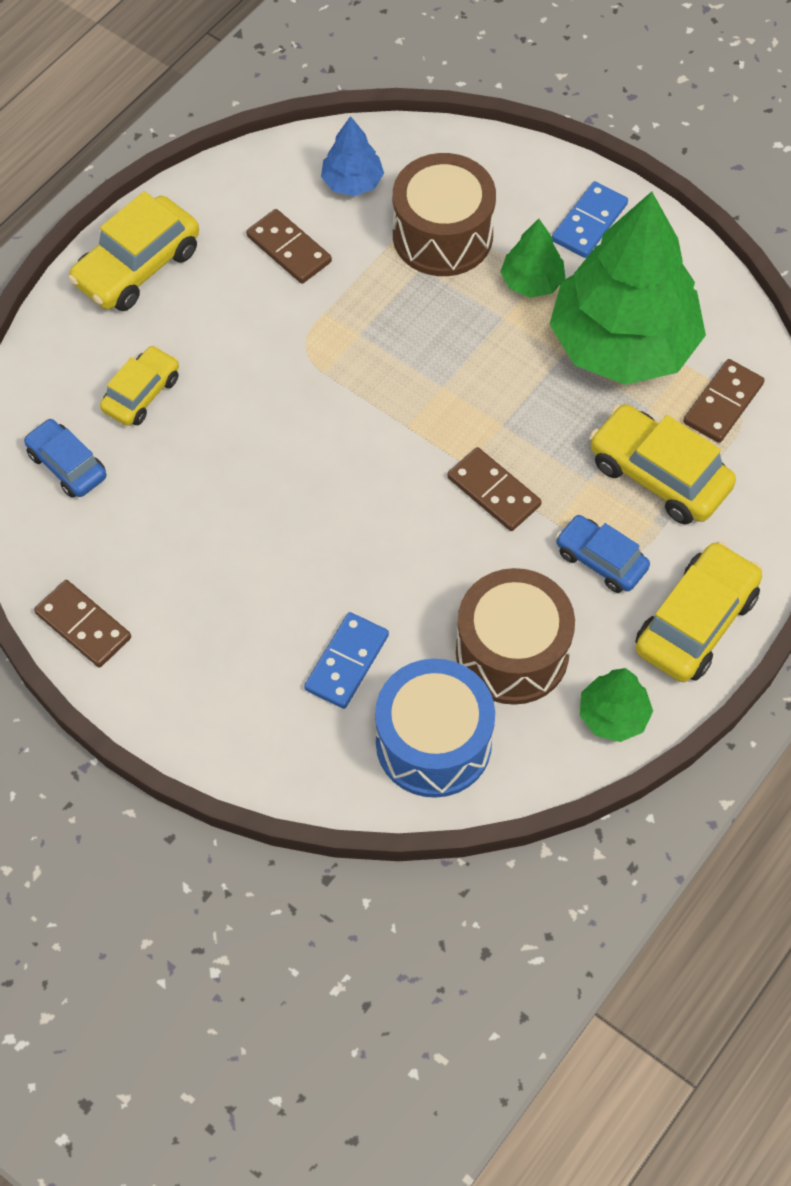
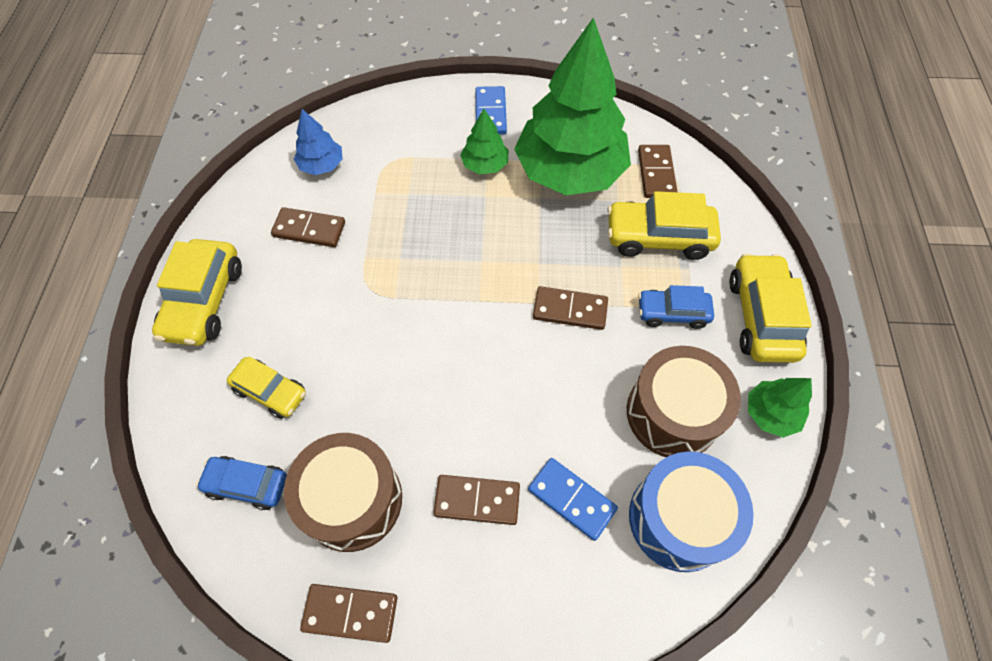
camera: 35 degrees left, 0 degrees up
yellow car [100,345,179,426] -> yellow car turned 120 degrees clockwise [227,356,306,419]
blue domino [304,612,389,709] -> blue domino turned 45 degrees counterclockwise [528,458,618,541]
brown drum [393,153,496,276] -> brown drum moved to [284,433,402,552]
none -> brown domino [433,475,520,525]

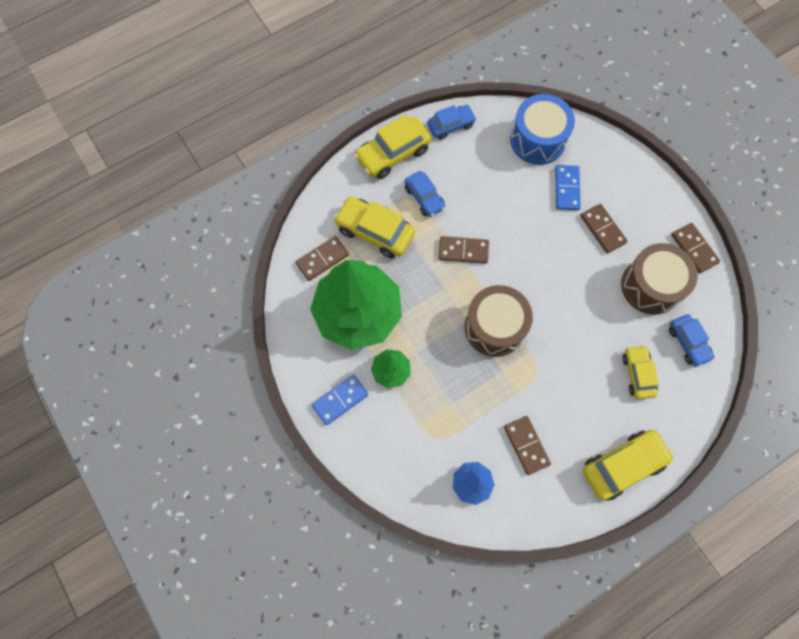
camera: 125 degrees left, 10 degrees up
brown domino [533,286,608,330] -> brown domino turned 60 degrees counterclockwise [439,236,489,264]
yellow car [607,191,721,260] -> yellow car turned 150 degrees clockwise [334,197,415,258]
brown drum [627,346,741,457] -> brown drum moved to [465,285,533,357]
green tree [748,378,812,438] -> blue car [427,105,476,140]

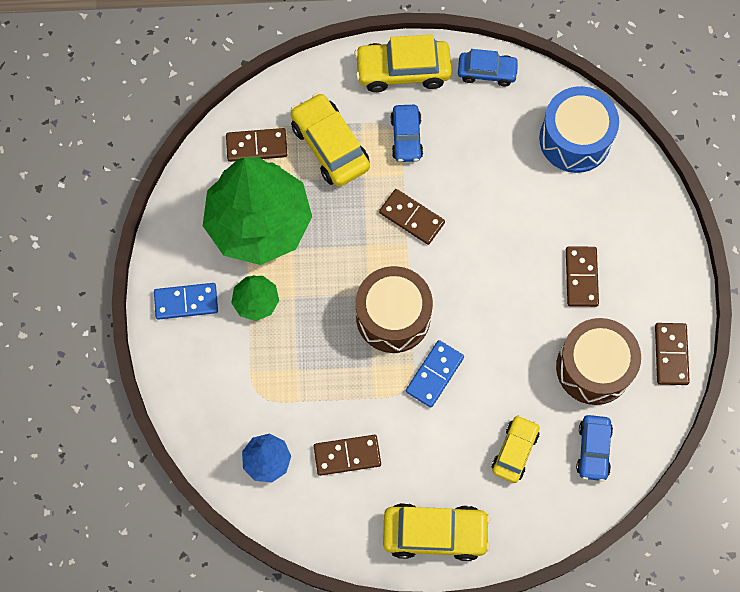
camera: 30 degrees right, 0 degrees up
brown domino [504,416,551,475] -> brown domino turned 75 degrees clockwise [314,435,381,476]
blue domino [555,165,581,210] -> blue domino moved to [406,340,464,408]

